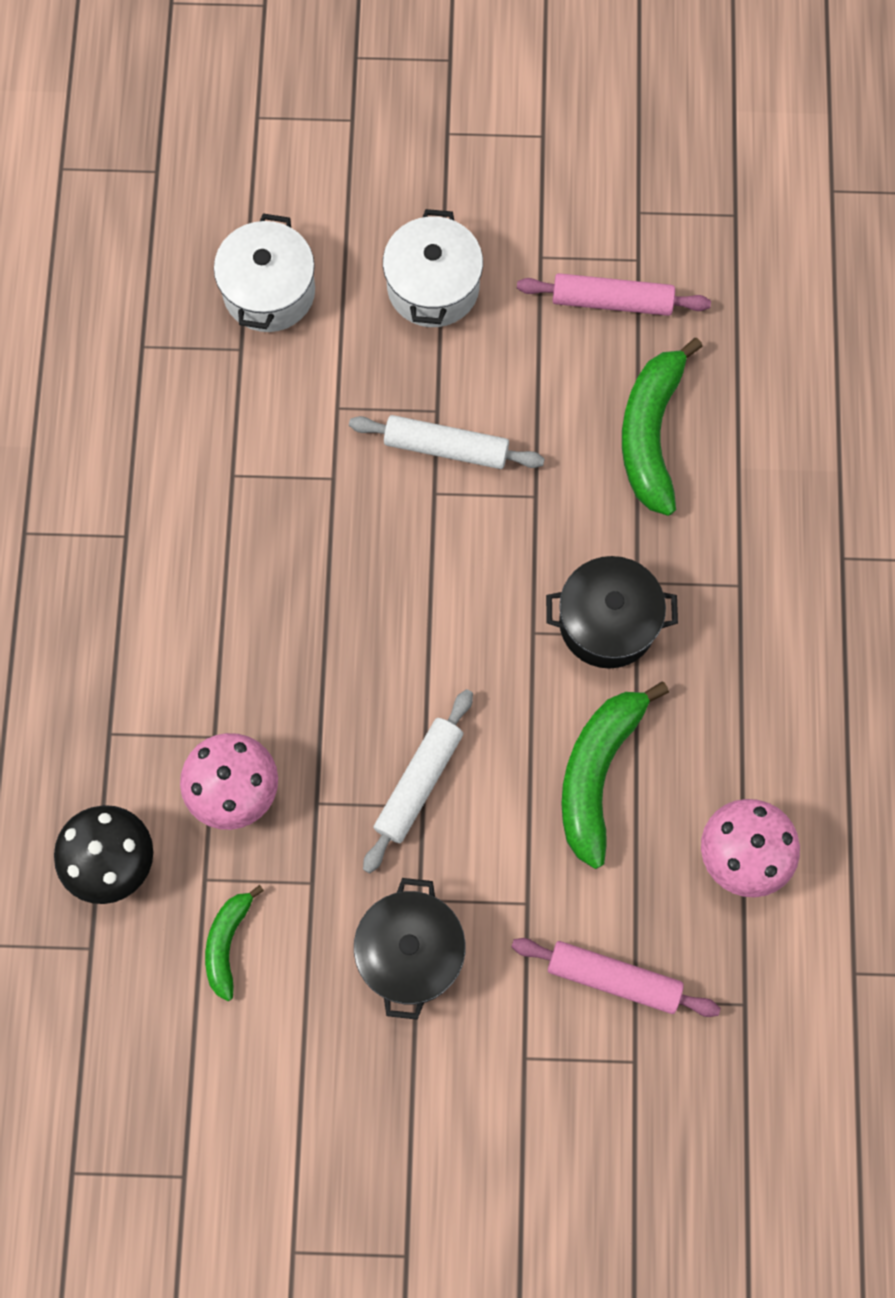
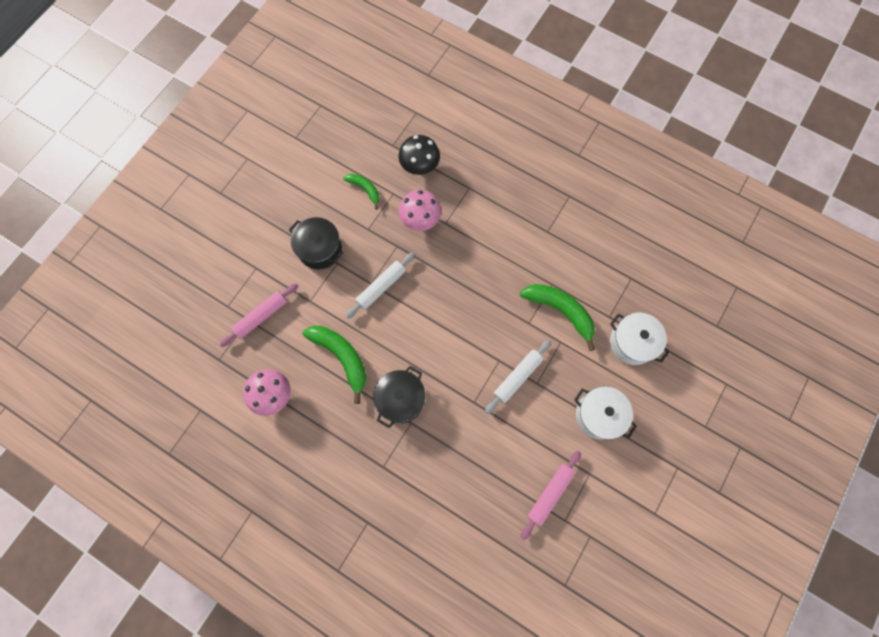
camera: 120 degrees right, 0 degrees up
white rolling pin [363,689,473,873] -> white rolling pin turned 75 degrees clockwise [345,252,415,319]
green banana [622,338,703,516] -> green banana moved to [520,284,595,351]

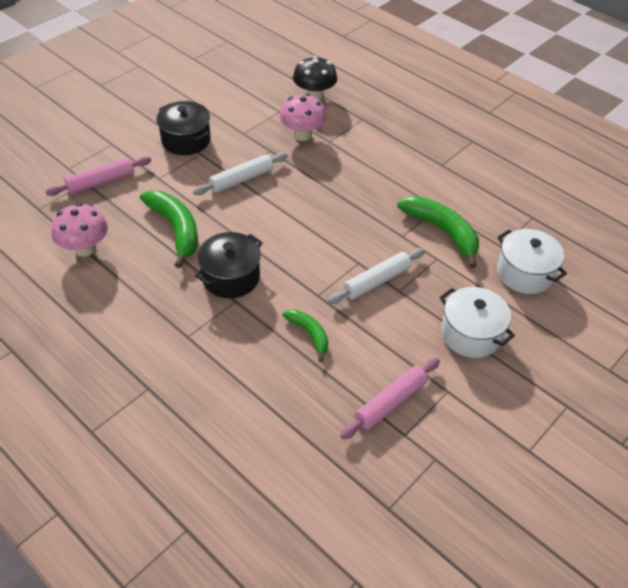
camera: 10 degrees right, 25 degrees down
green banana [343,174,379,210] -> green banana moved to [282,310,328,362]

